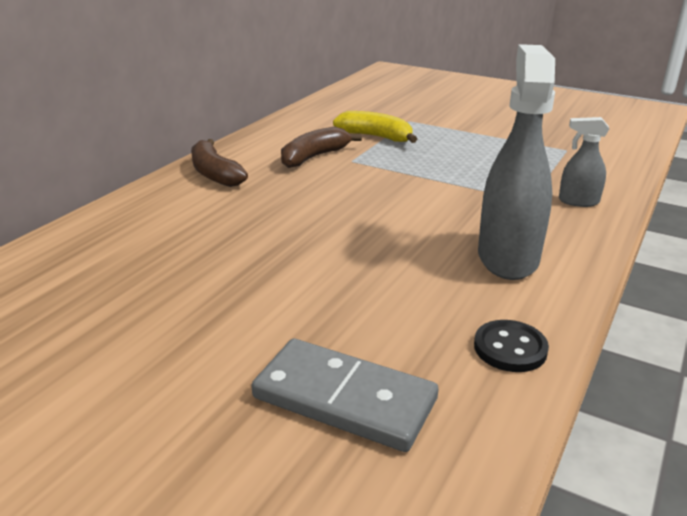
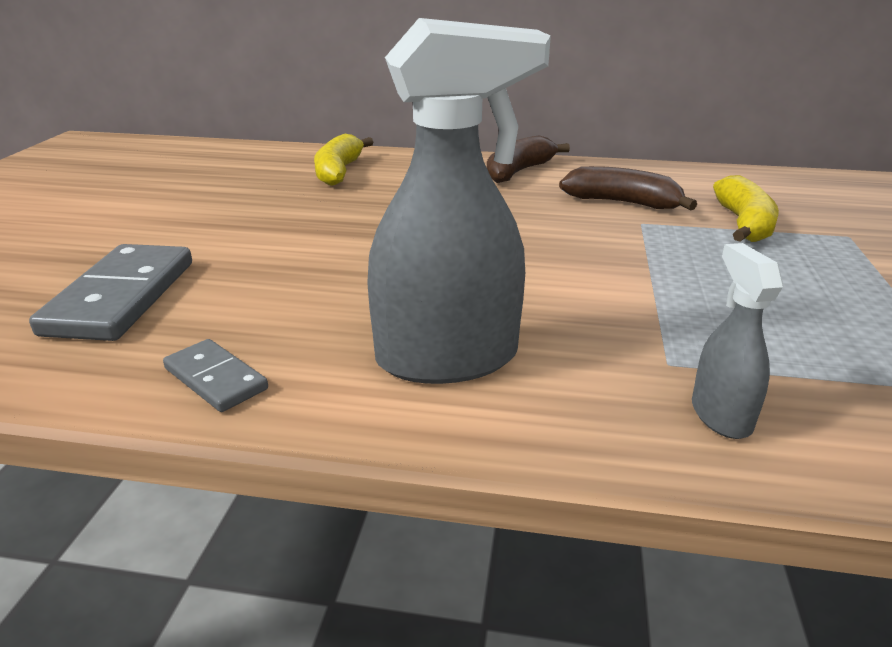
camera: 70 degrees right, 0 degrees up
black button [474,320,549,372] -> grey domino [163,339,268,412]
none -> yellow banana [314,134,374,186]

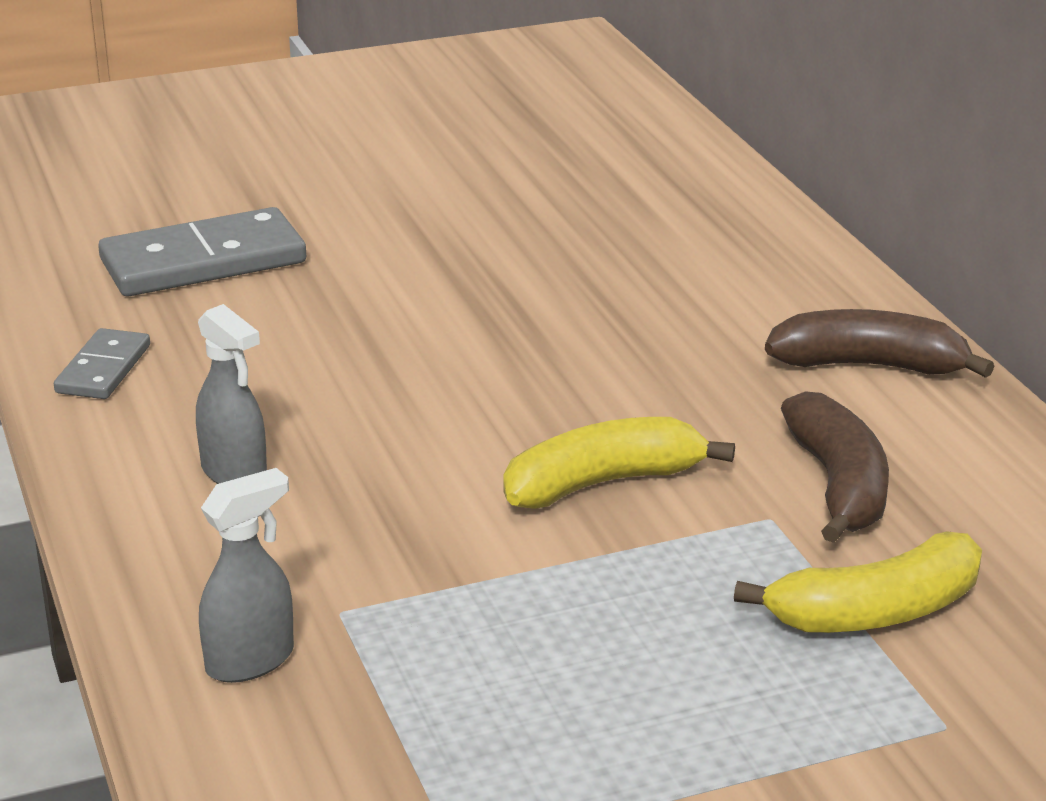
camera: 60 degrees right, 0 degrees up
yellow banana [314,134,374,186] -> yellow banana moved to [503,417,735,509]
grey spray bottle [367,18,551,384] -> grey spray bottle [196,304,267,484], size x0.50

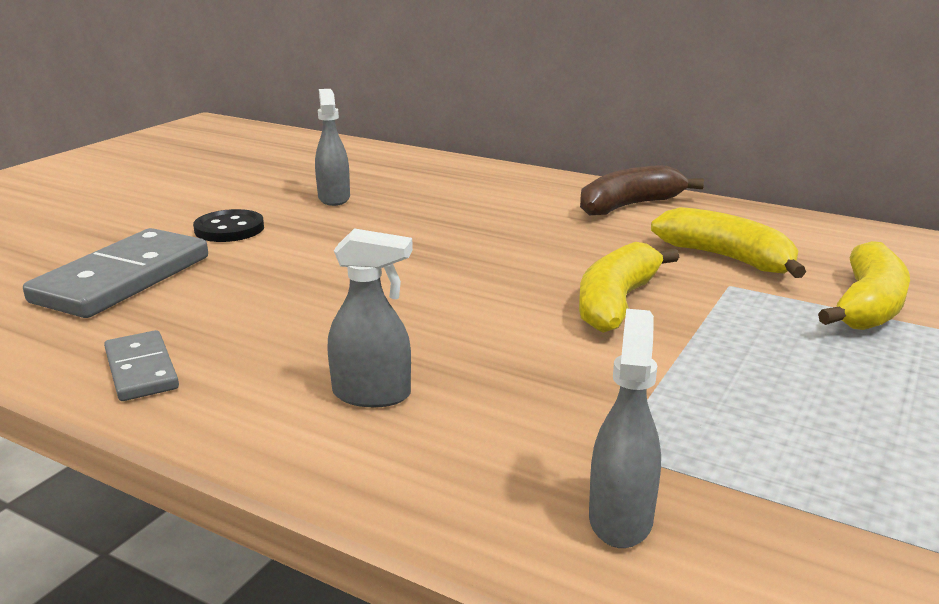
camera: 40 degrees left, 5 degrees down
brown banana [781,391,889,543] -> yellow banana [651,207,806,278]
none -> black button [193,209,264,242]
none -> grey spray bottle [315,89,350,206]

